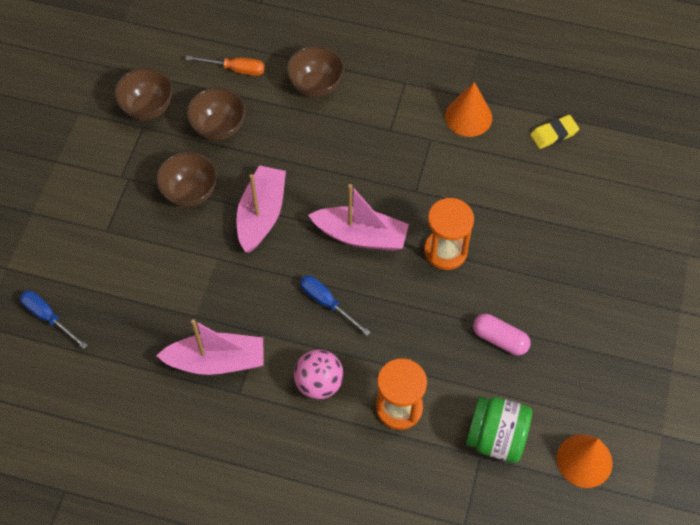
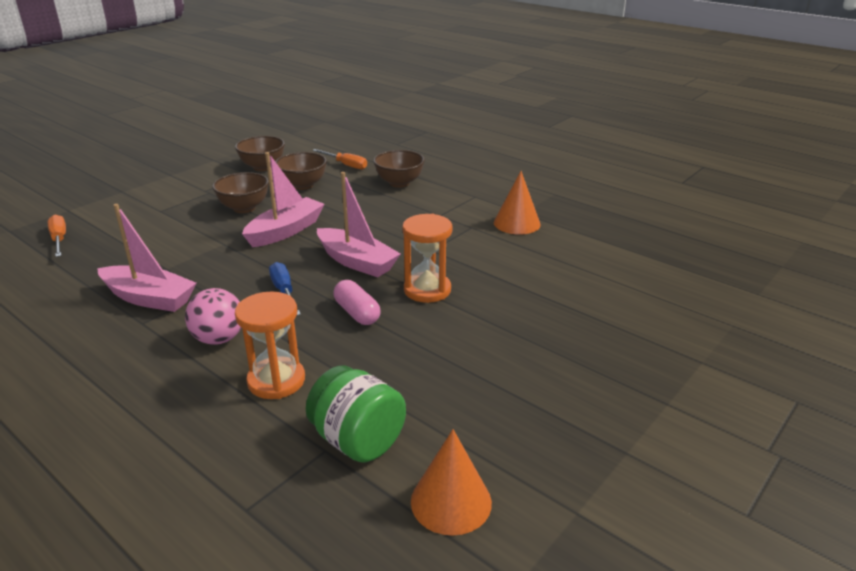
camera: 25 degrees right, 30 degrees down
blue screwdriver [20,290,88,349] -> orange screwdriver [48,214,66,257]
pink capsule [473,314,531,355] -> pink capsule moved to [334,280,381,325]
yellow eraser [530,115,579,149] -> none

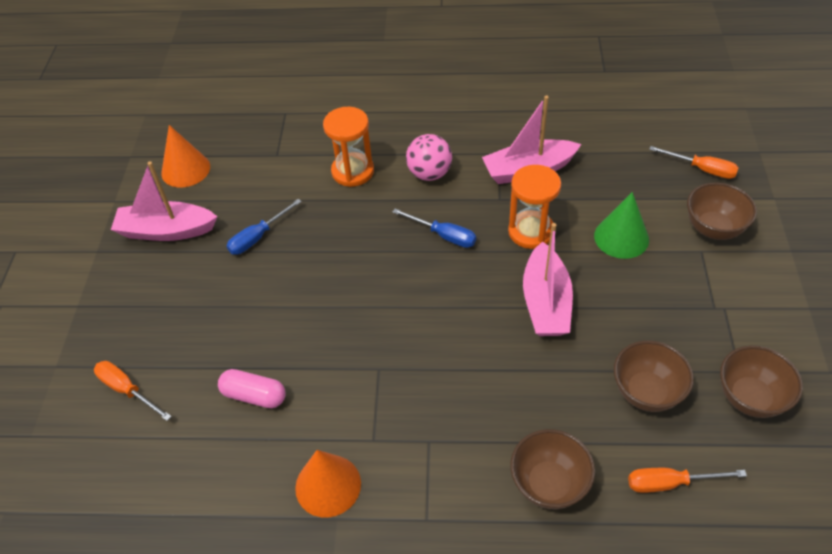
camera: 145 degrees right, 20 degrees up
brown bowl [212,172,269,213] -> brown bowl moved to [687,182,757,240]
green jar [306,366,406,462] -> none
pink boat [317,172,400,277] -> pink boat moved to [111,161,217,241]
pink capsule [334,280,381,325] -> pink capsule moved to [218,369,285,408]
orange hourglass [402,214,453,303] -> orange hourglass moved to [508,165,561,249]
none -> orange screwdriver [94,361,172,421]
none -> blue screwdriver [227,199,302,255]
none -> green cone [594,192,649,259]

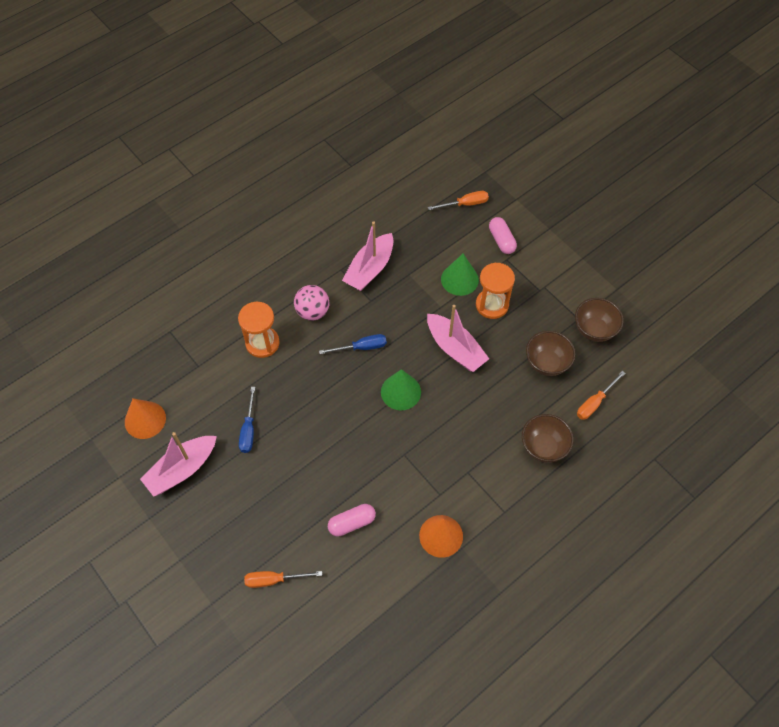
camera: 45 degrees left, 10 degrees up
orange hourglass [508,165,561,249] -> orange hourglass moved to [476,263,515,319]
brown bowl [687,182,757,240] -> pink capsule [489,217,517,254]
none -> green cone [381,369,421,410]

